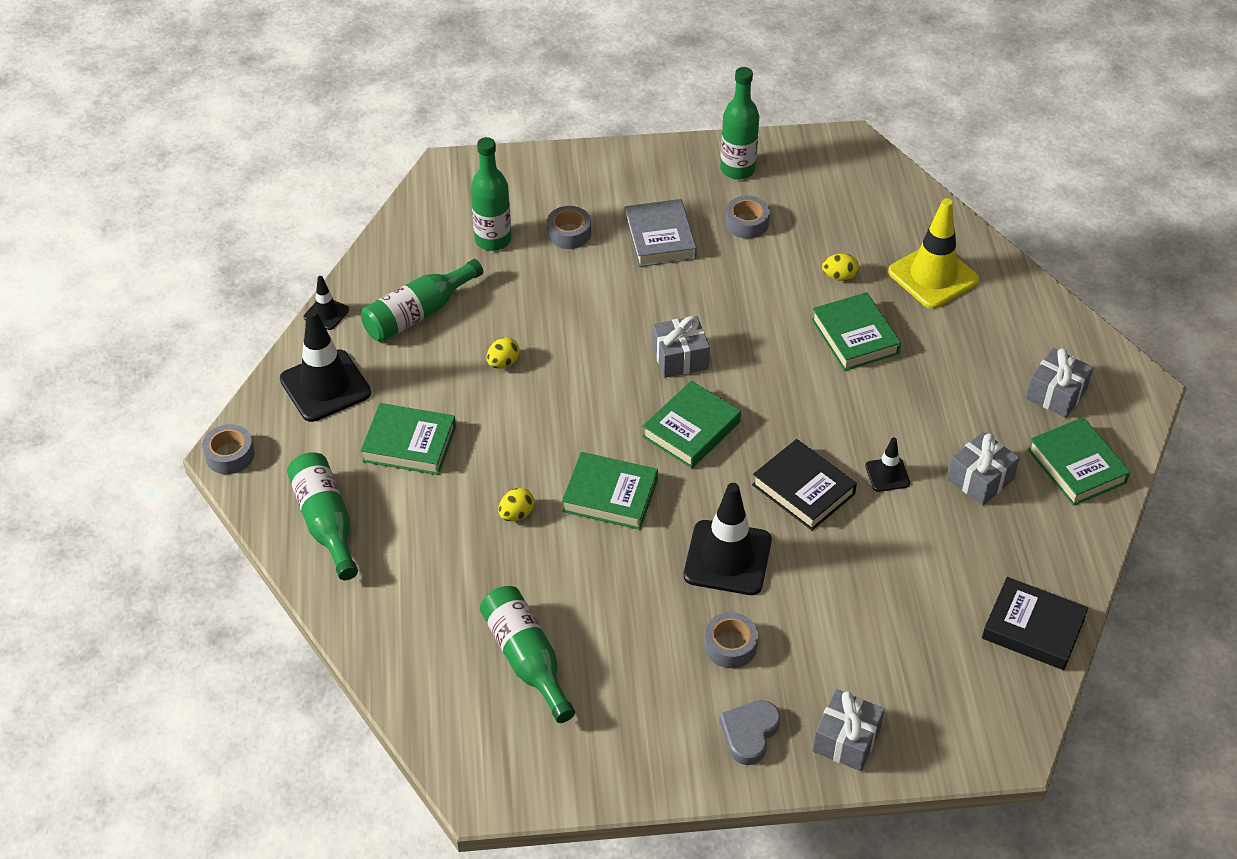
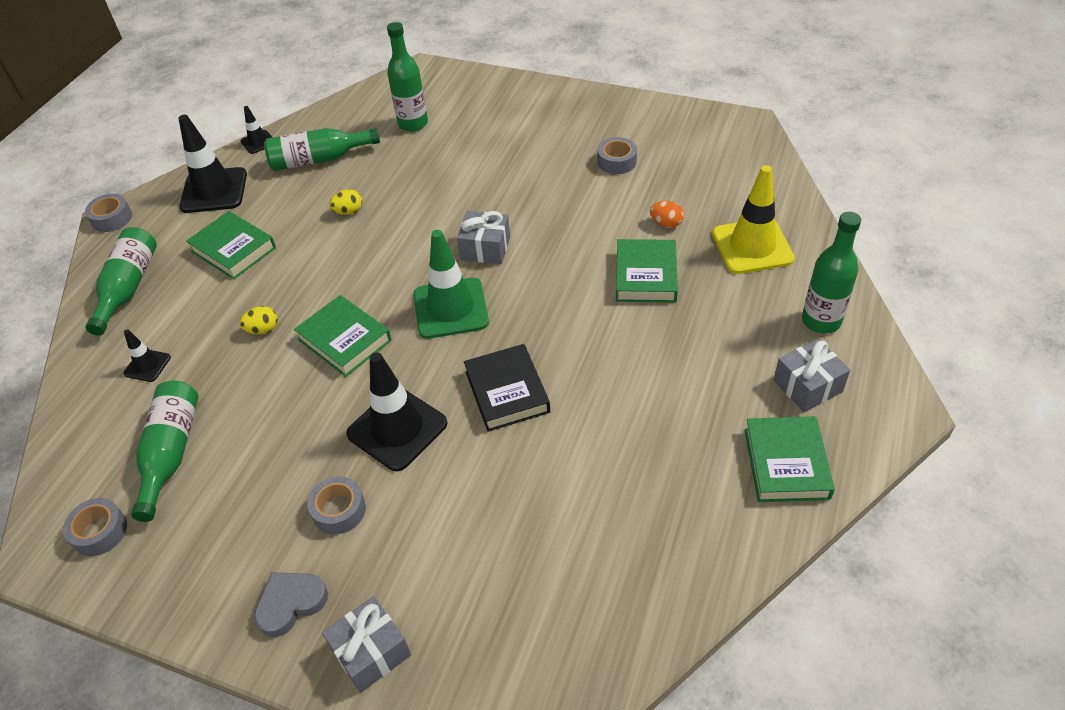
camera: 30 degrees right, 0 degrees up
grey tape [547,206,591,249] -> grey tape moved to [63,498,127,556]
grey book [625,199,697,267] -> none
green book [642,380,741,468] -> green traffic cone [414,230,489,339]
green bottle [720,67,759,180] -> green bottle moved to [802,212,861,334]
yellow egg [822,253,859,281] -> orange egg [650,201,684,228]
black traffic cone [865,438,910,492] -> black traffic cone moved to [124,329,171,382]
grey gift [947,432,1020,505] -> none
black book [982,577,1089,670] -> none

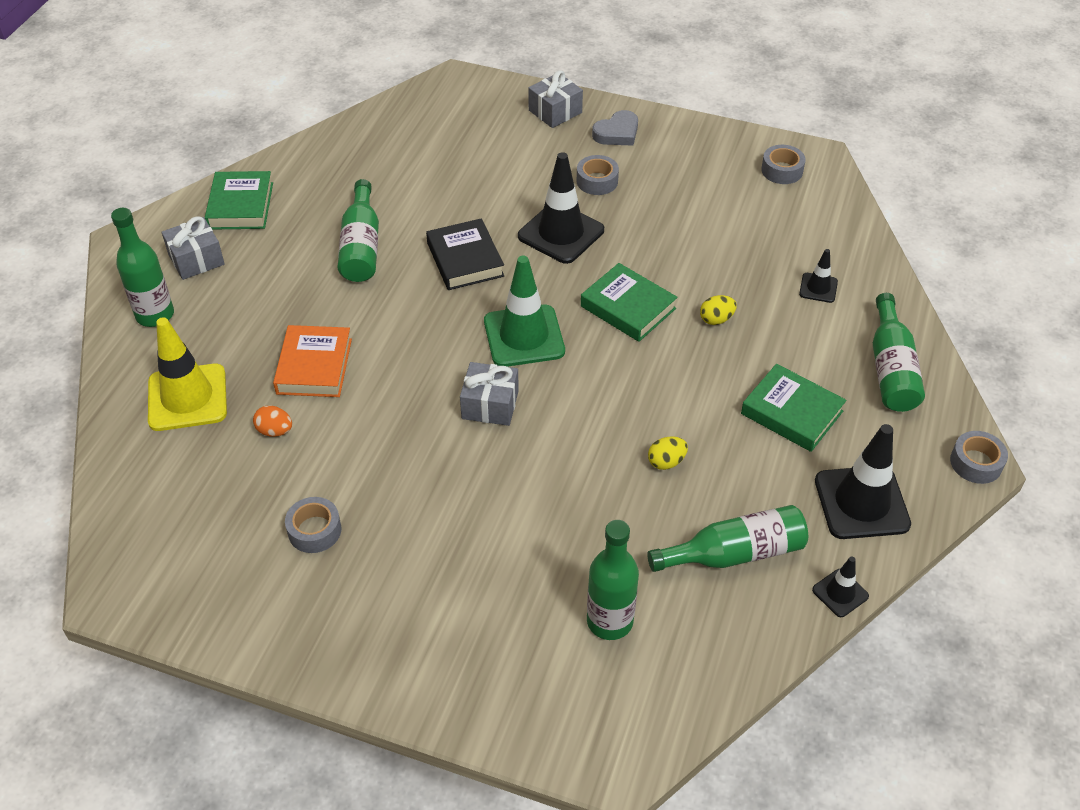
camera: 175 degrees right, 0 degrees up
green bottle [131,380,198,522] -> green bottle moved to [338,179,379,282]
green book [616,239,678,303] -> orange book [273,325,352,397]

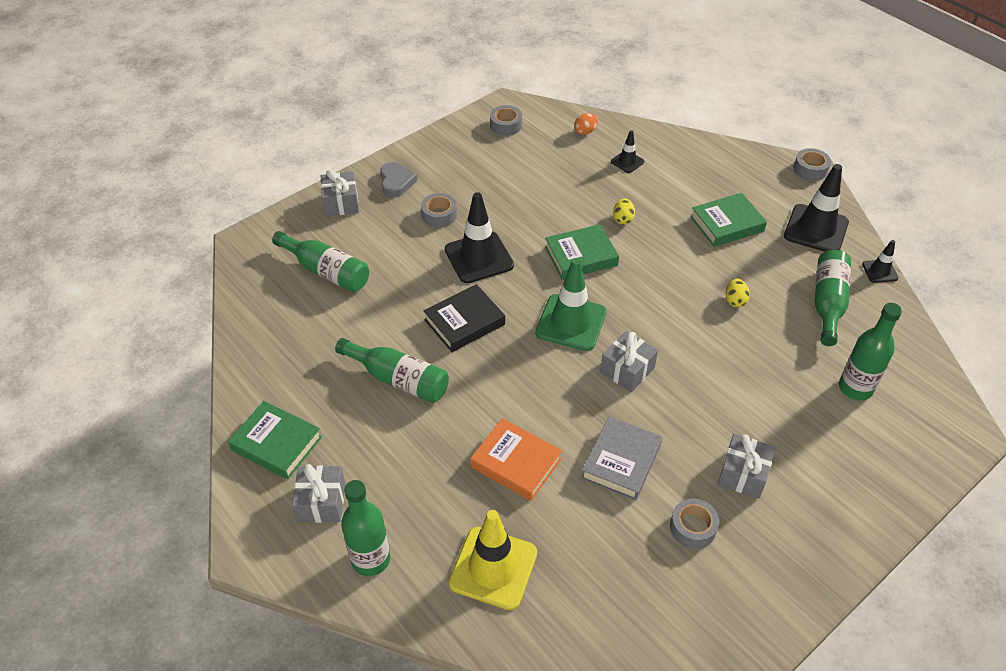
camera: 60 degrees left, 0 degrees up
orange egg [253,405,292,437] -> orange egg moved to [574,113,598,135]
black book [426,218,504,290] -> black book turned 45 degrees counterclockwise [424,284,505,352]
green bottle [873,293,925,412] -> green bottle moved to [272,231,369,292]
none -> grey book [581,416,662,501]
none -> grey gift [718,434,775,499]

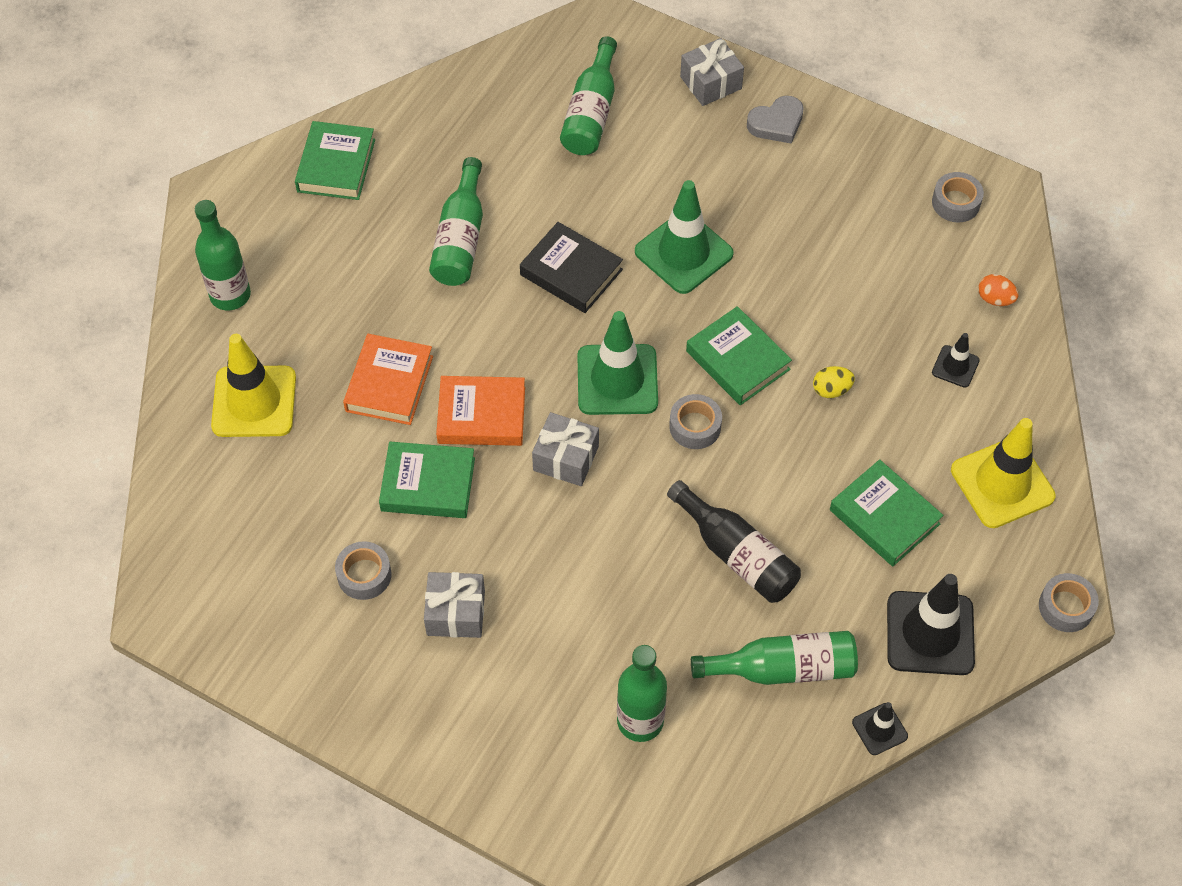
camera: 70 degrees right, 10 degrees up
grey gift [292,464,345,523] -> none
grey tape [421,193,457,228] -> grey tape moved to [669,394,722,449]
black traffic cone [445,192,514,283] -> green traffic cone [635,180,734,294]
grey book [581,416,662,501] -> green book [379,442,475,518]
yellow egg [726,279,750,308] -> black bottle [667,480,801,603]
none -> orange book [436,376,525,446]
none -> yellow traffic cone [951,418,1056,528]

